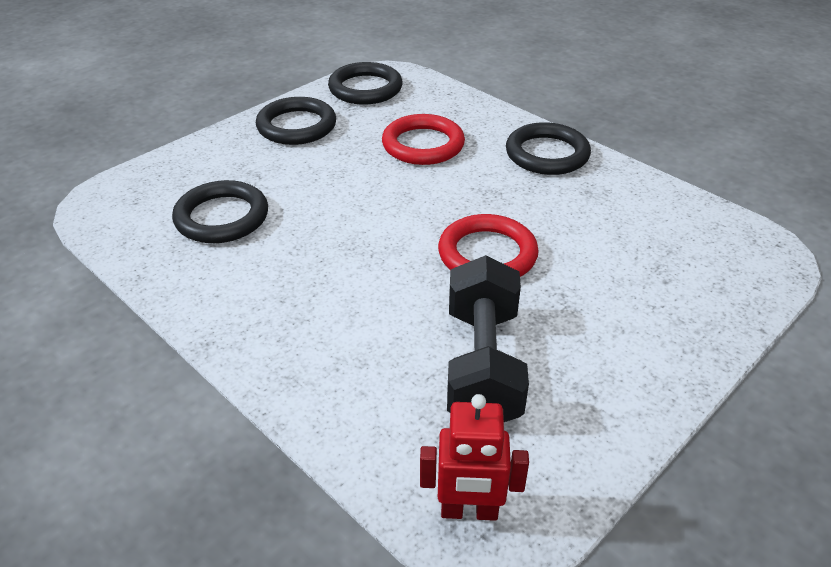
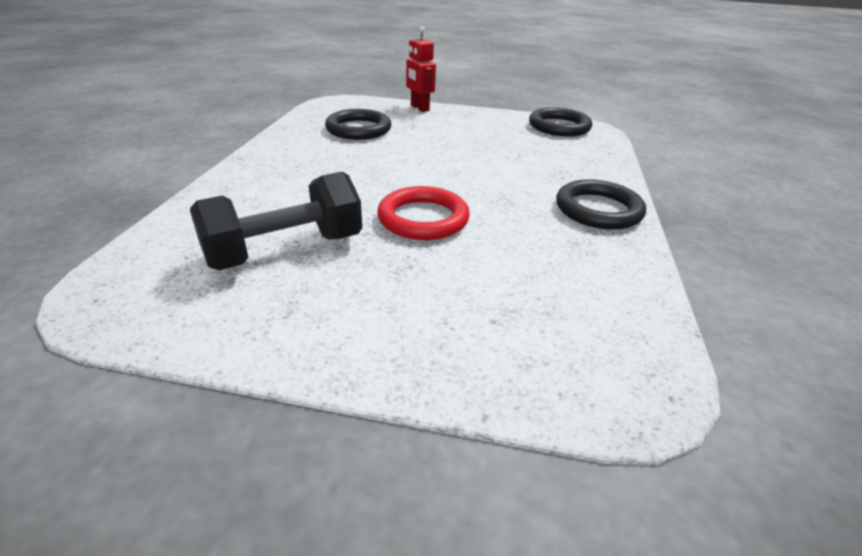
camera: 55 degrees right, 5 degrees down
black ring [256,97,336,145] -> none
red ring [382,114,465,165] -> none
red robot [420,394,529,521] -> red robot moved to [406,26,436,112]

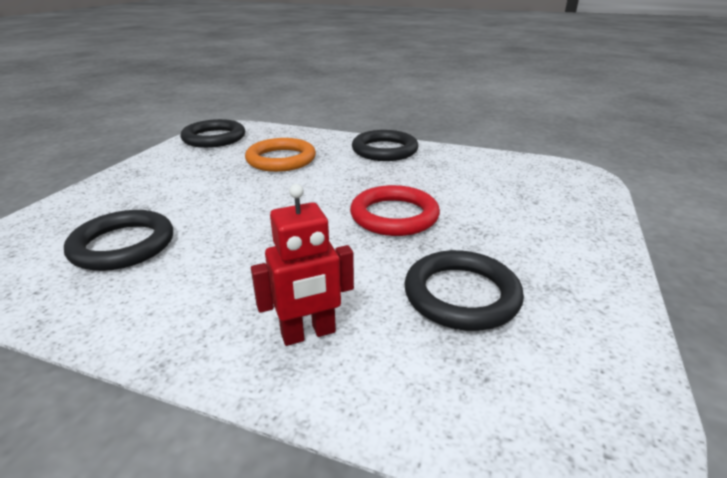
camera: 80 degrees left, 5 degrees down
black dumbbell [190,171,362,271] -> black ring [404,250,524,331]
red robot [406,26,436,112] -> red robot moved to [251,184,354,346]
none -> orange ring [245,138,316,172]

